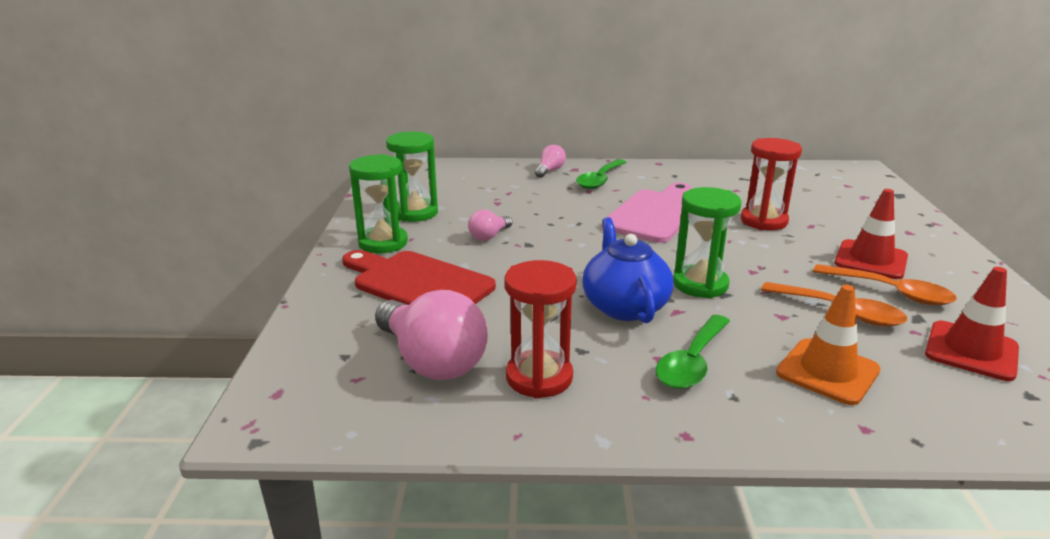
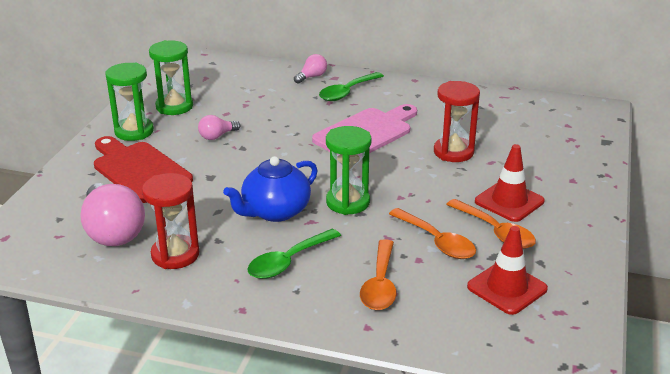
camera: 15 degrees right, 5 degrees up
blue teapot [582,217,674,323] -> blue teapot turned 135 degrees counterclockwise [223,156,318,222]
orange traffic cone [776,285,881,405] -> orange spoon [360,239,397,310]

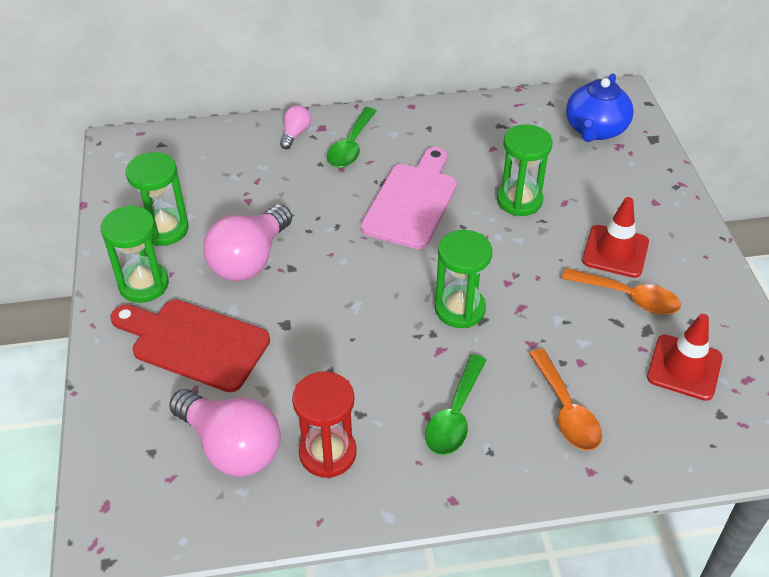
camera: 25 degrees left, 15 degrees up
pink light bulb [198,115,241,140] -> pink light bulb [203,204,292,281], size x2.06
blue teapot [223,156,318,222] -> blue teapot moved to [566,74,634,142]
orange spoon [389,208,476,259] -> none
red hourglass [434,81,480,162] -> green hourglass [497,124,552,216]

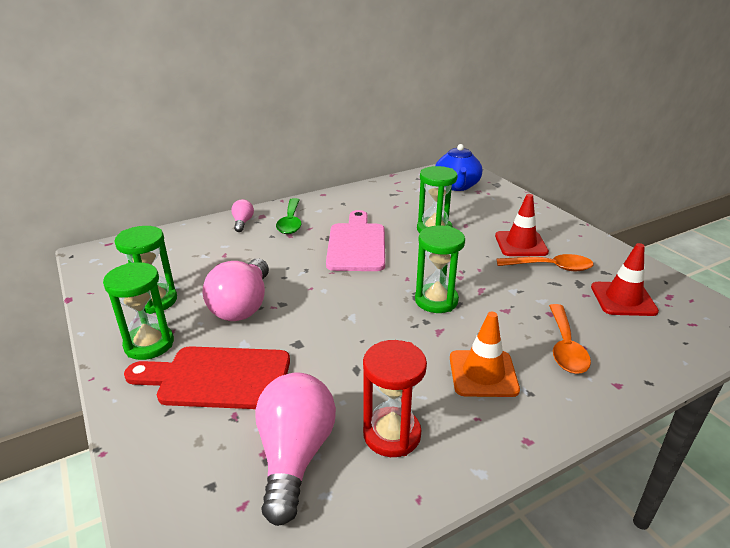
camera: 20 degrees left, 15 degrees down
pink light bulb [169,389,281,477] -> pink light bulb turned 105 degrees counterclockwise [255,373,336,526]
green spoon [425,354,486,455] -> orange traffic cone [450,312,520,397]
orange spoon [529,349,602,451] -> orange spoon turned 45 degrees clockwise [549,304,591,374]

